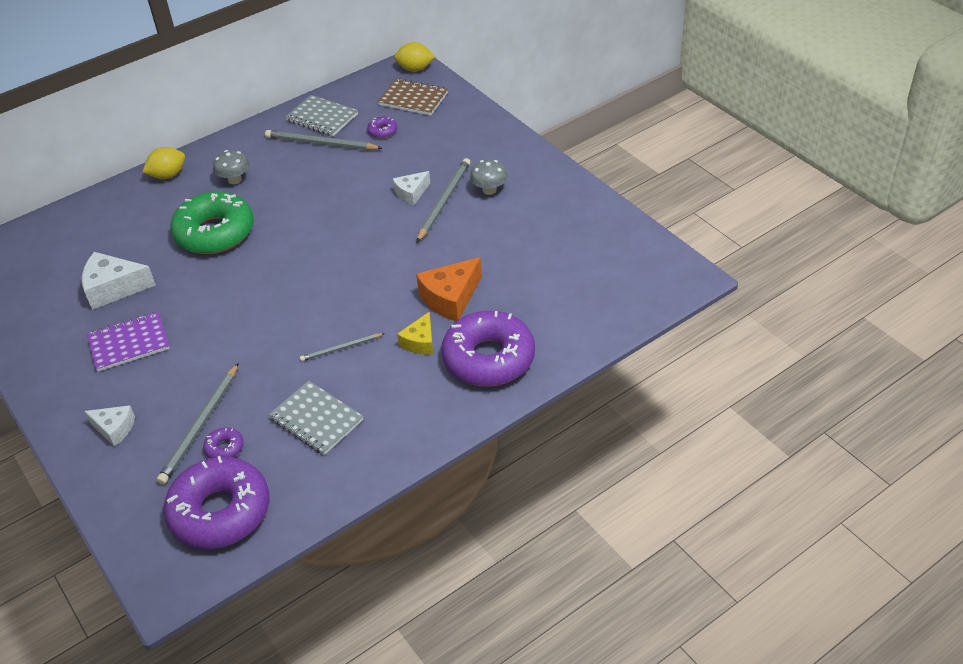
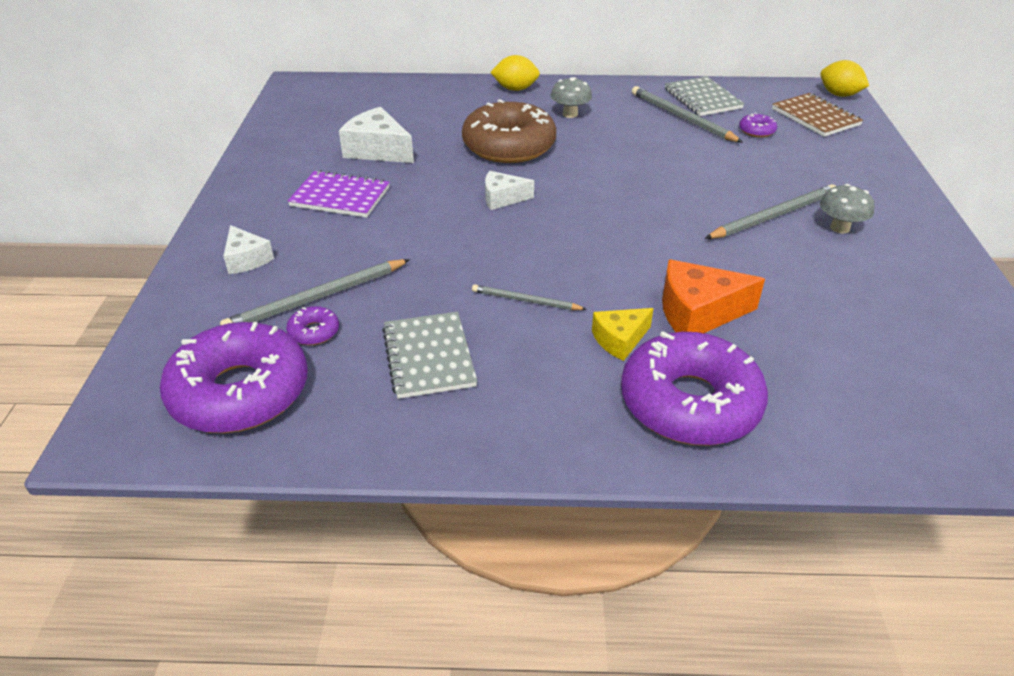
camera: 35 degrees right, 5 degrees down
green donut [170,191,254,254] -> brown donut [462,99,556,163]
white cheese [393,171,430,205] -> white cheese moved to [485,171,534,210]

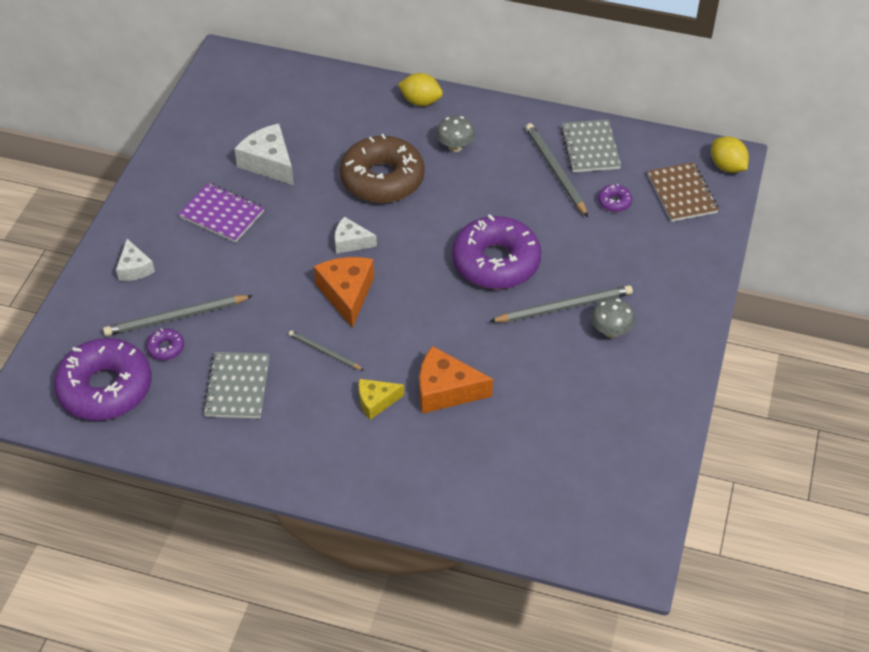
camera: 15 degrees right, 10 degrees up
purple donut [621,331,768,446] -> purple donut moved to [452,214,541,289]
none -> orange cheese [314,257,374,328]

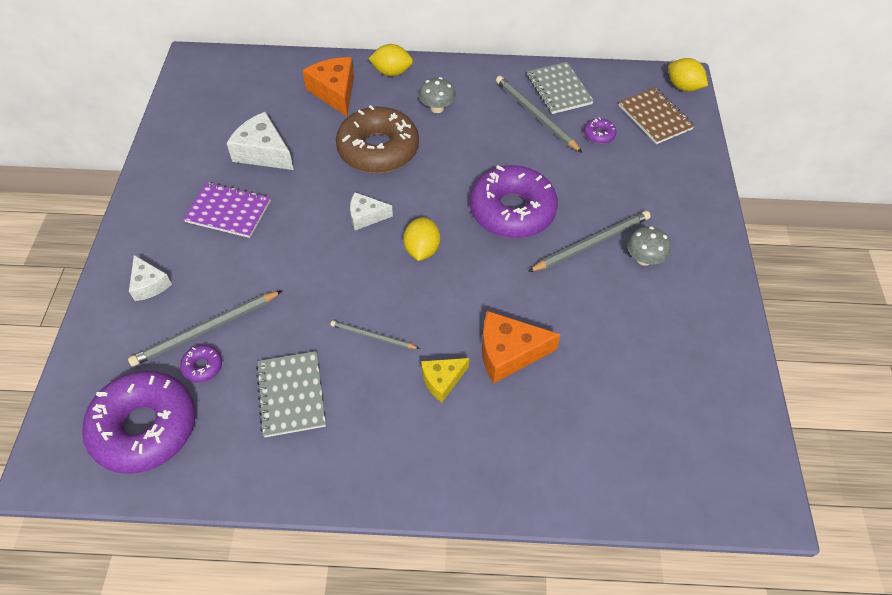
camera: 15 degrees left, 5 degrees up
orange cheese [314,257,374,328] -> orange cheese moved to [303,57,354,116]
none -> yellow lemon [403,217,440,261]

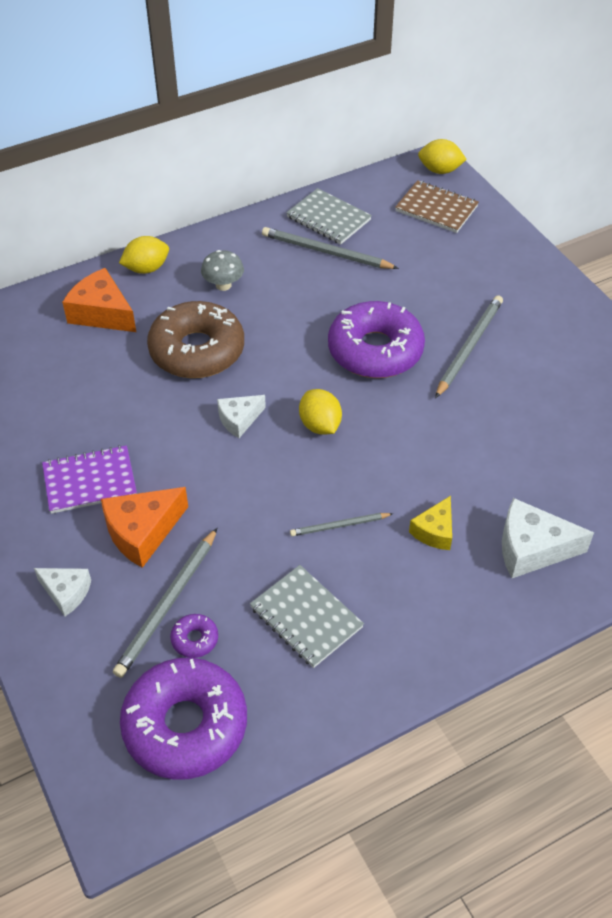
camera: 30 degrees left, 5 degrees down
white cheese [227,112,294,170] -> white cheese moved to [502,498,594,578]
orange cheese [482,311,561,384] -> orange cheese moved to [101,487,188,568]
purple donut [584,117,616,144] -> none
grey mushroom [627,226,671,266] -> none

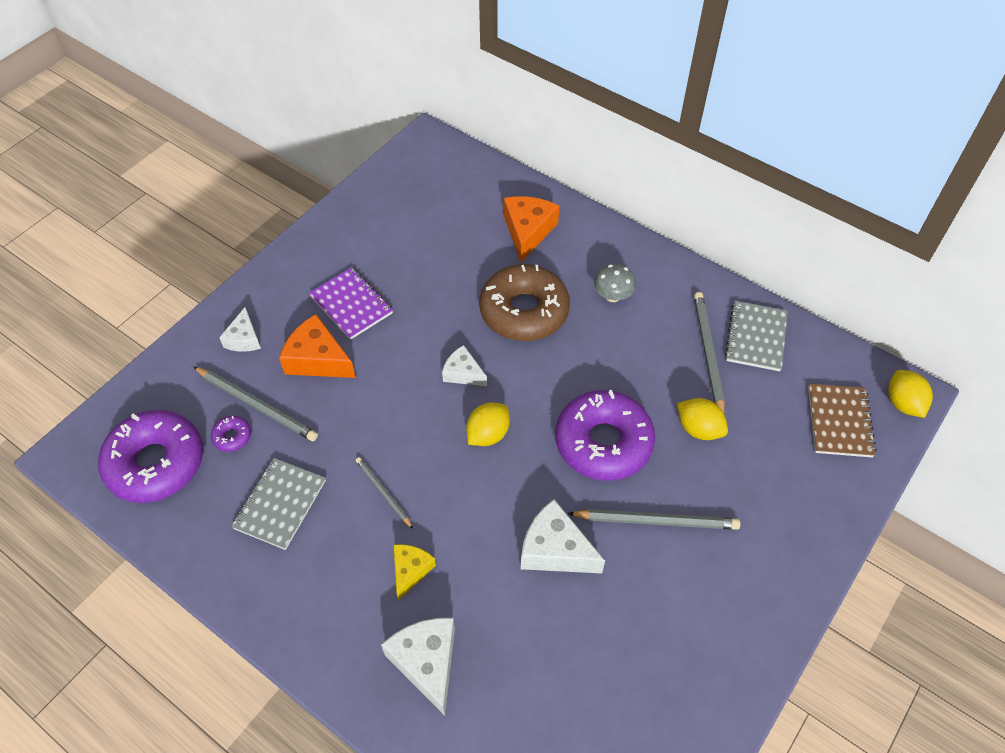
camera: 65 degrees right, 5 degrees up
grey pencil [113,528,217,678] -> grey pencil turned 150 degrees counterclockwise [193,366,318,441]
yellow lemon [119,236,169,274] -> yellow lemon moved to [677,398,728,440]
yellow cheese [409,496,452,550] -> yellow cheese turned 105 degrees clockwise [394,544,436,600]
none -> white cheese [521,499,605,573]

